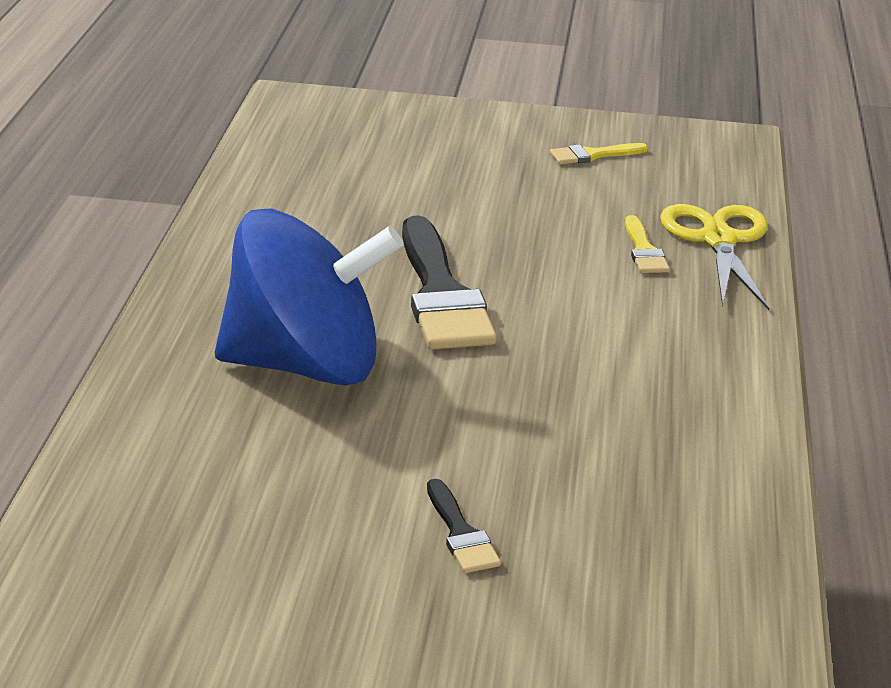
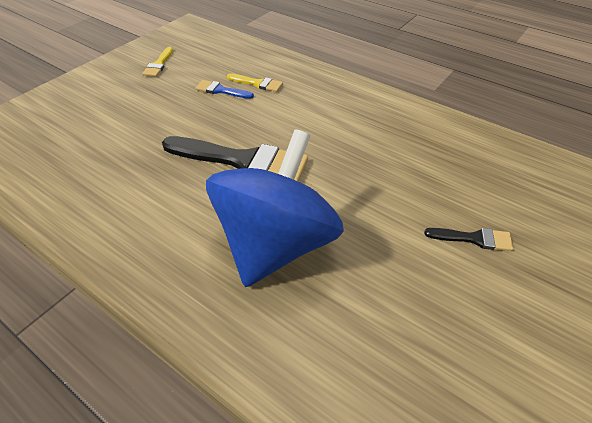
camera: 60 degrees left, 15 degrees up
yellow scissors [660,204,769,310] -> none
none -> blue brush [195,80,254,99]

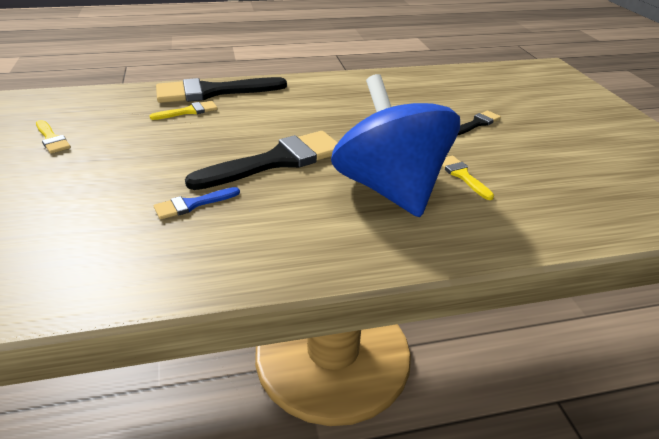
camera: 50 degrees left, 10 degrees down
blue brush [195,80,254,99] -> blue brush moved to [154,187,240,220]
none -> black brush [156,77,287,103]
none -> yellow brush [442,156,494,200]

